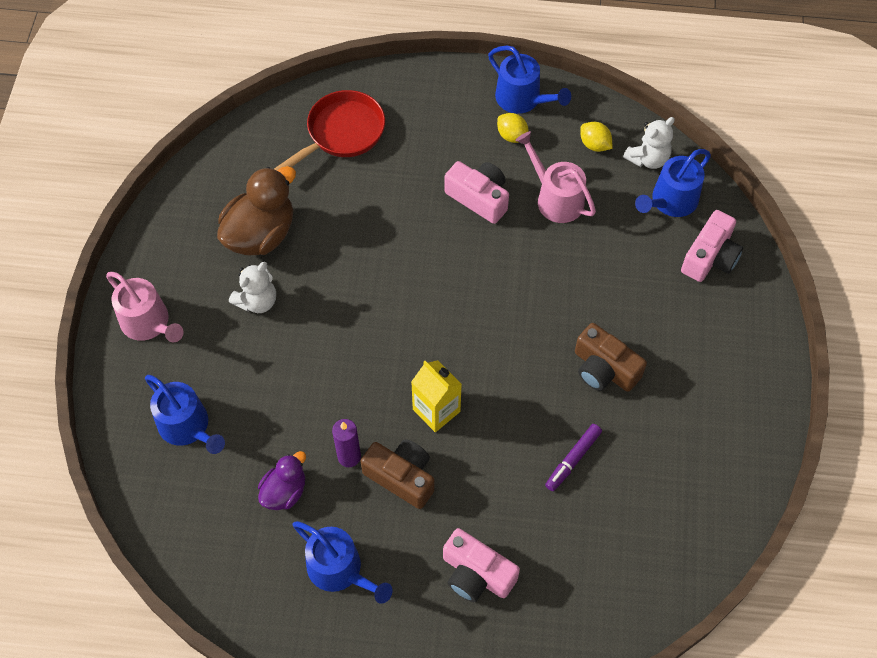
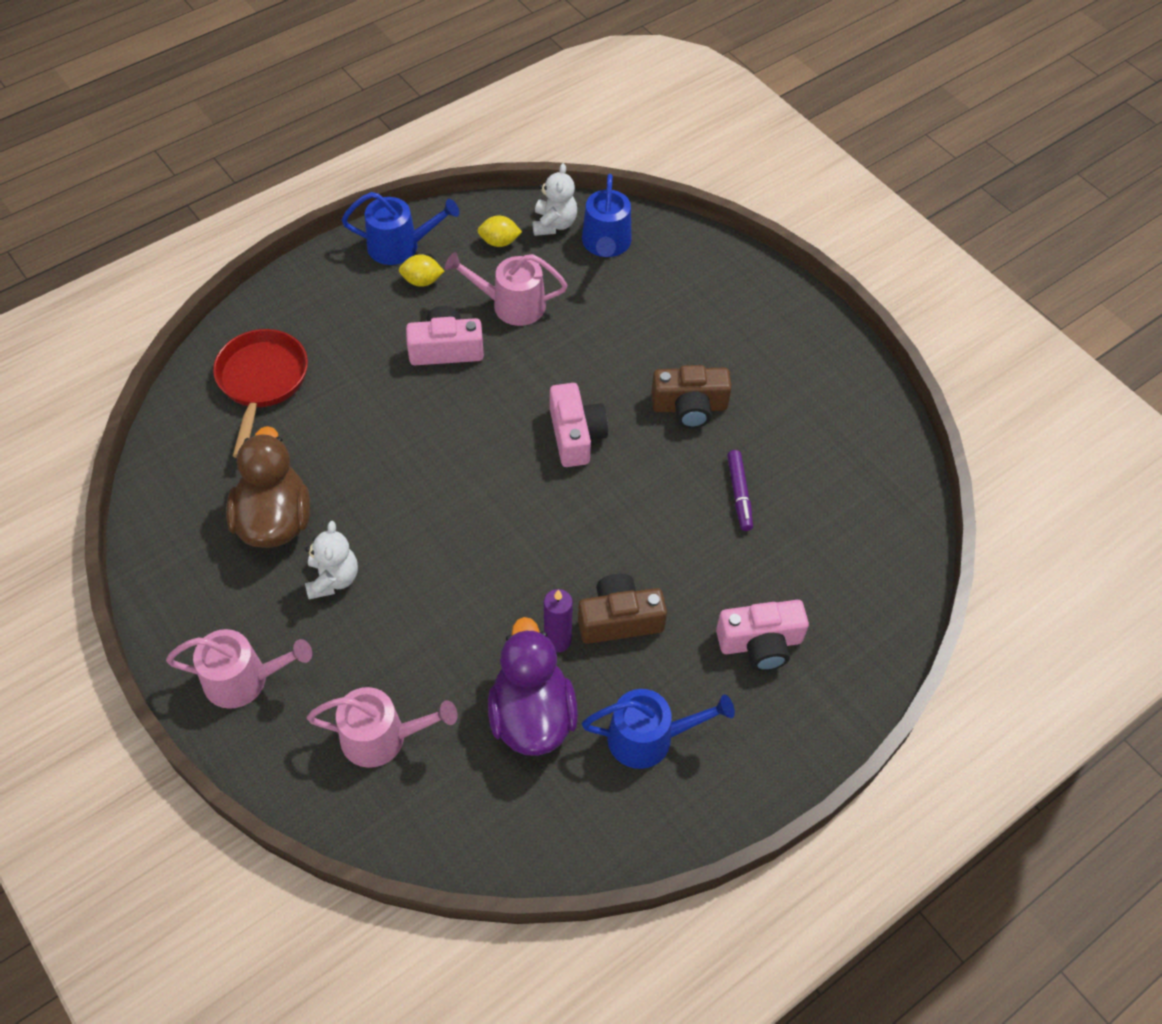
camera: 45 degrees left, 5 degrees down
blue watering can [145,375,225,454] -> pink watering can [307,687,457,768]
purple duck [258,451,306,510] -> purple duck [488,617,578,756], size x1.73
yellow carton [411,360,462,432] -> none
pink camera [681,210,743,282] -> pink camera moved to [550,383,608,467]

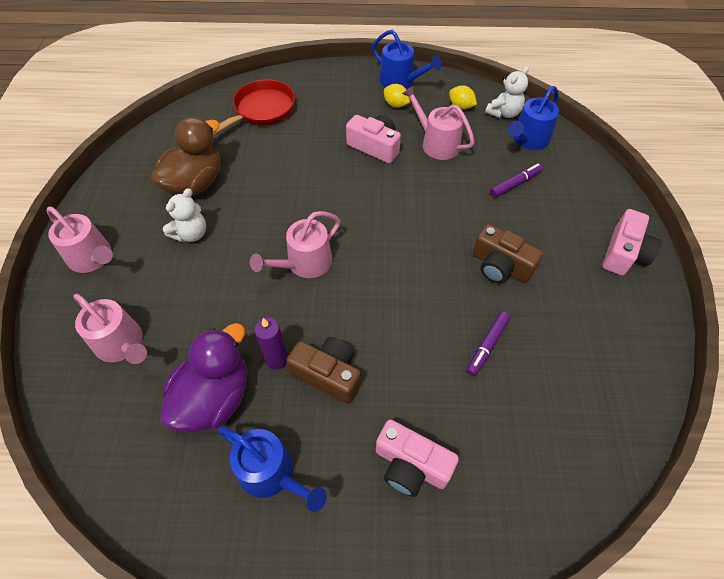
camera: 40 degrees right, 0 degrees up
pink camera [550,383,608,467] -> pink camera moved to [602,209,662,275]
none -> pink watering can [250,211,340,278]
none -> purple marker [490,164,543,198]

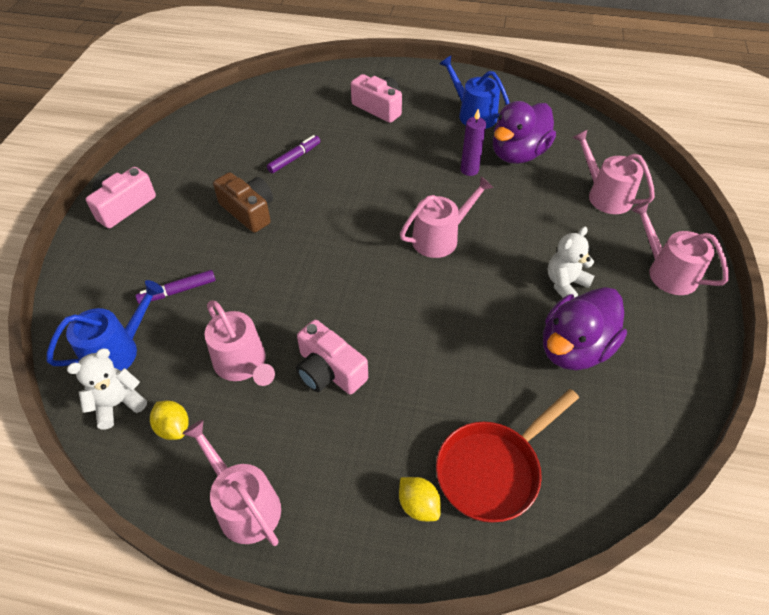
camera: 170 degrees left, 5 degrees down
brown duck [151,117,221,196] -> purple duck [543,287,627,370]
brown camera [286,337,361,404] -> none
blue watering can [372,30,442,89] -> pink watering can [182,420,281,546]
yellow lemon [384,84,410,108] -> yellow lemon moved to [399,477,441,521]

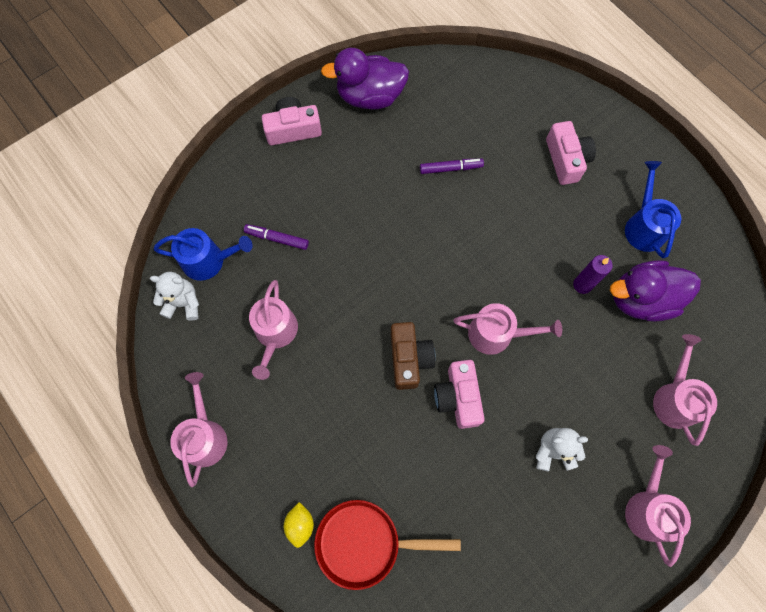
camera: 40 degrees right, 20 degrees up
yellow lemon [150,400,189,440] -> none
brown camera [213,172,273,233] -> brown camera moved to [391,322,436,390]
pink camera [296,320,368,394] -> pink camera moved to [434,360,485,429]
purple duck [543,287,627,370] -> purple duck moved to [321,48,409,110]

